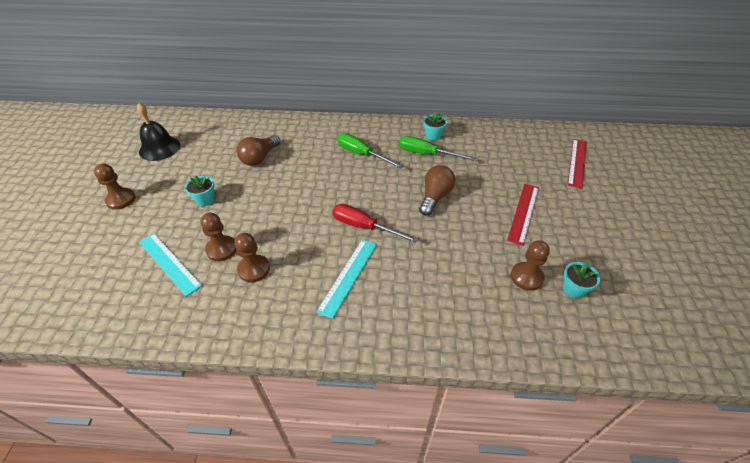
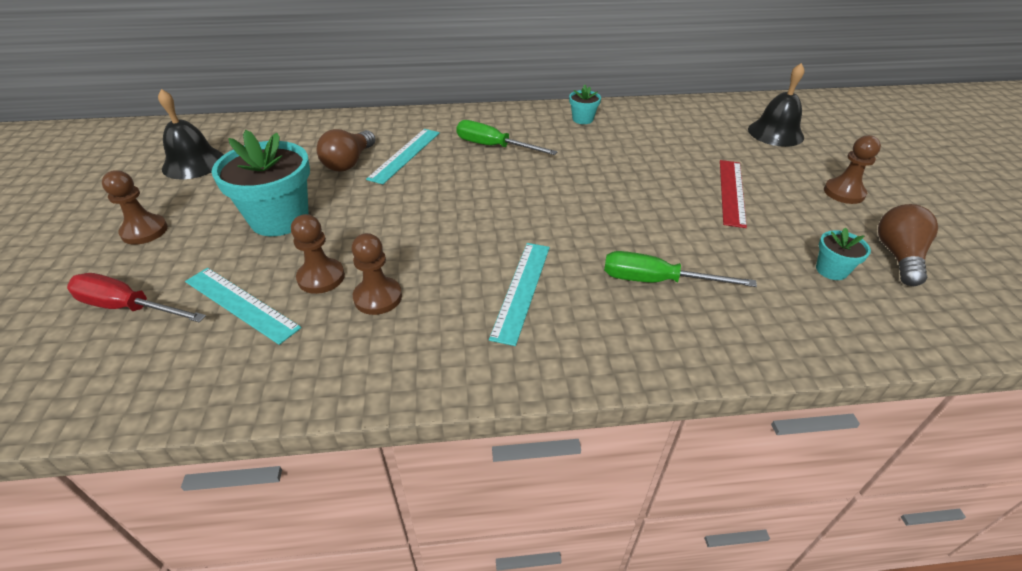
camera: 10 degrees left, 5 degrees down
turquoise flower pot [185,175,215,206] -> turquoise flower pot [212,130,310,236], size x2.10
red screwdriver [332,204,418,243] -> red screwdriver moved to [67,273,206,323]
green screwdriver [399,136,476,161] -> green screwdriver moved to [604,251,757,287]
brown light bulb [419,165,455,216] -> brown light bulb moved to [878,204,938,286]
brown pawn [511,240,550,291] -> brown pawn moved to [824,135,881,204]
red ruler [568,139,587,189] -> black bell [748,63,804,147]
none -> turquoise ruler [366,129,440,184]

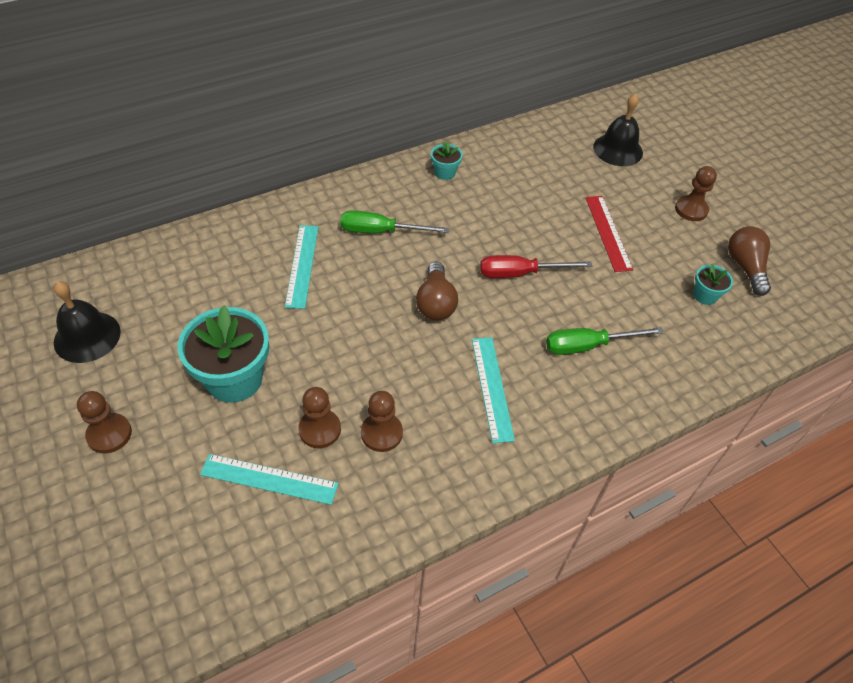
camera: 25 degrees left, 10 degrees up
red screwdriver [67,273,206,323] -> red screwdriver moved to [480,255,592,278]
brown light bulb [317,129,376,171] -> brown light bulb moved to [416,262,458,321]

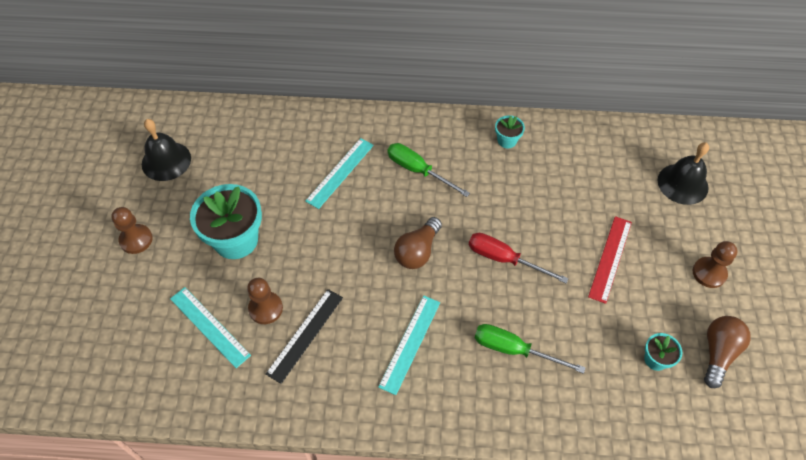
camera: 35 degrees right, 5 degrees up
brown pawn [361,391,403,452] -> black ruler [266,289,343,384]

